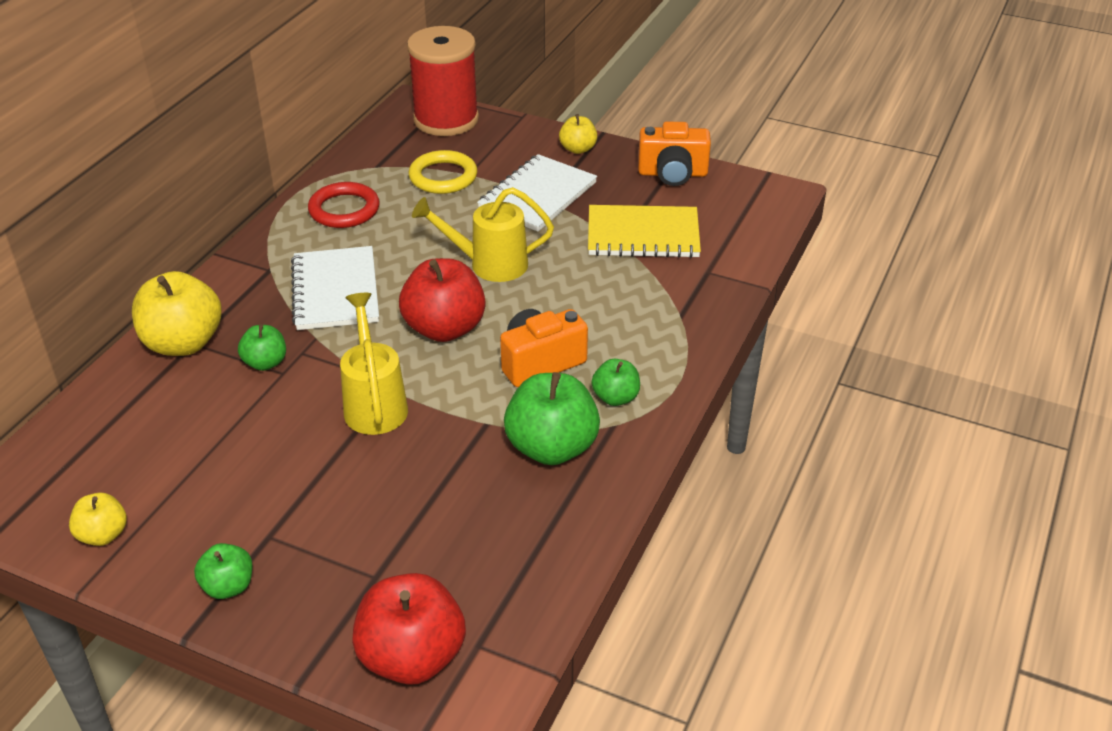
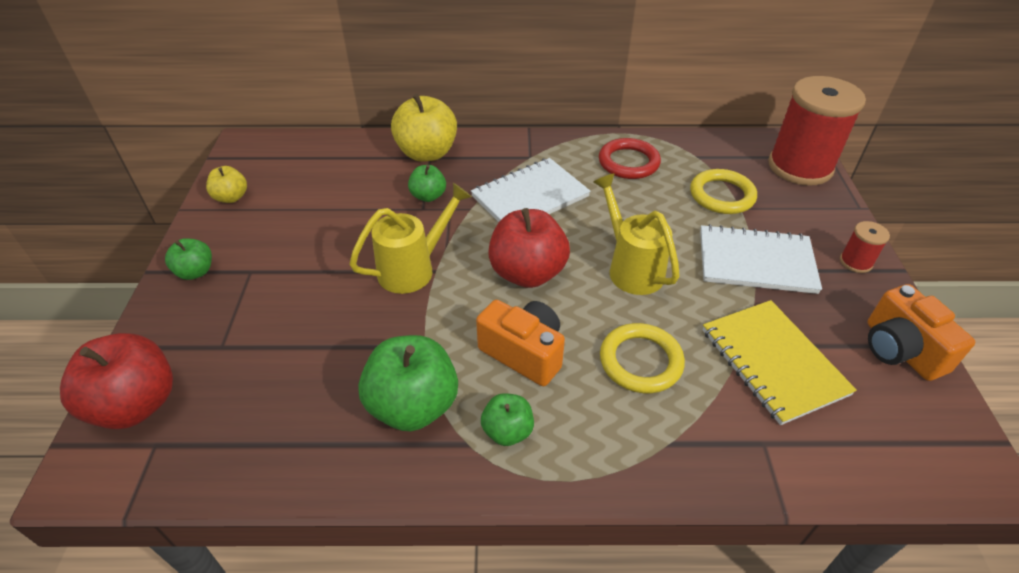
camera: 65 degrees right, 5 degrees up
yellow apple [559,114,597,154] -> red spool [840,221,890,273]
none -> yellow ring [600,323,685,393]

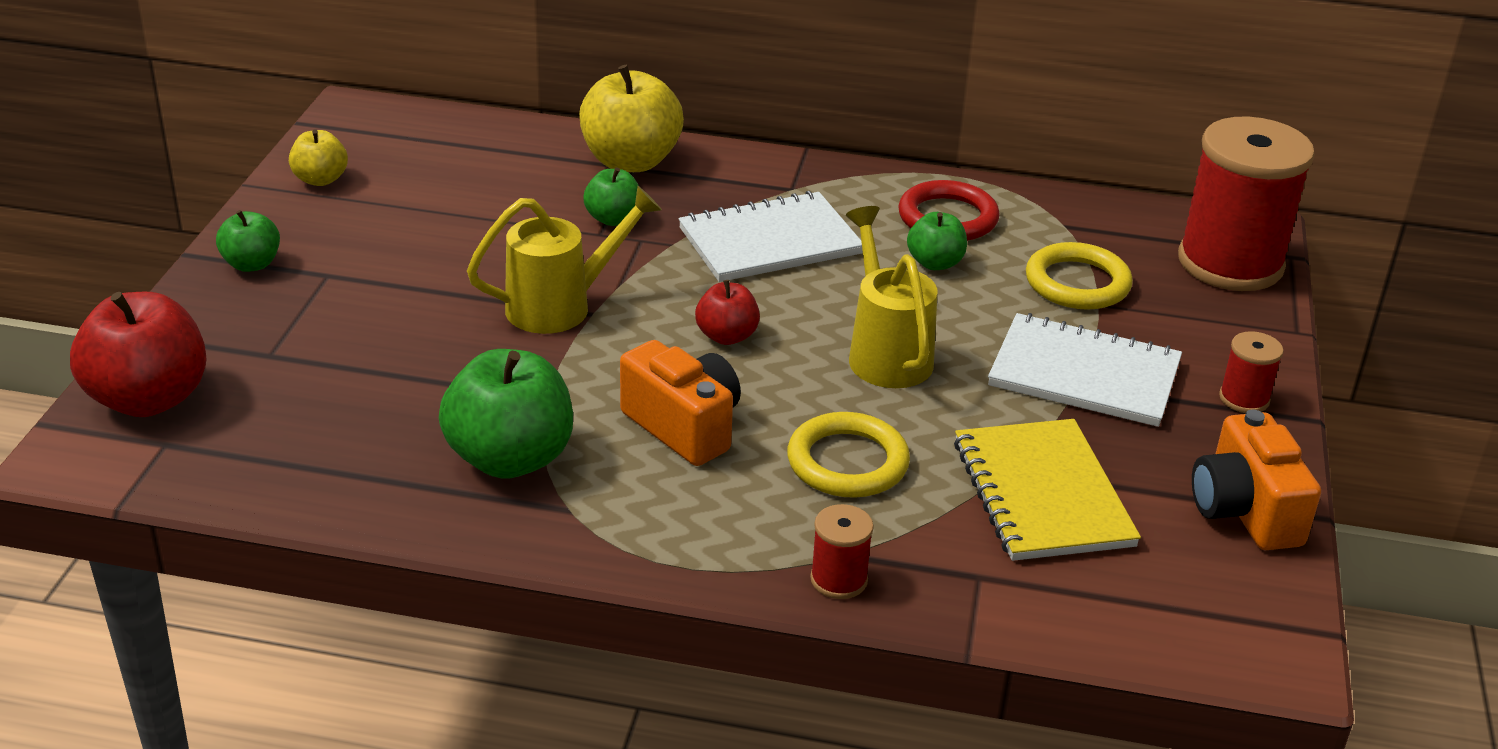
camera: 10 degrees right, 10 degrees down
green apple [481,393,534,446] -> green apple moved to [907,212,967,270]
red apple [488,208,570,288] -> red apple [695,280,760,345], size x0.54
none -> red spool [810,504,874,599]

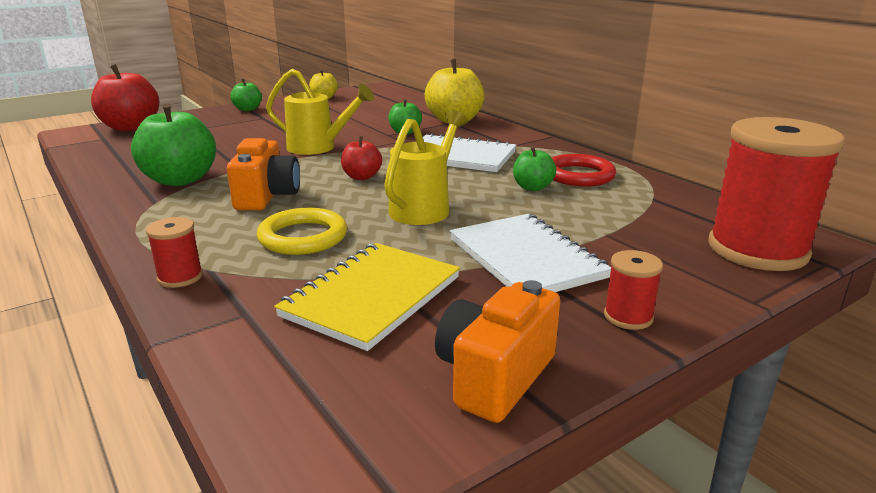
camera: 45 degrees right, 10 degrees down
yellow ring [1026,242,1133,310] -> none

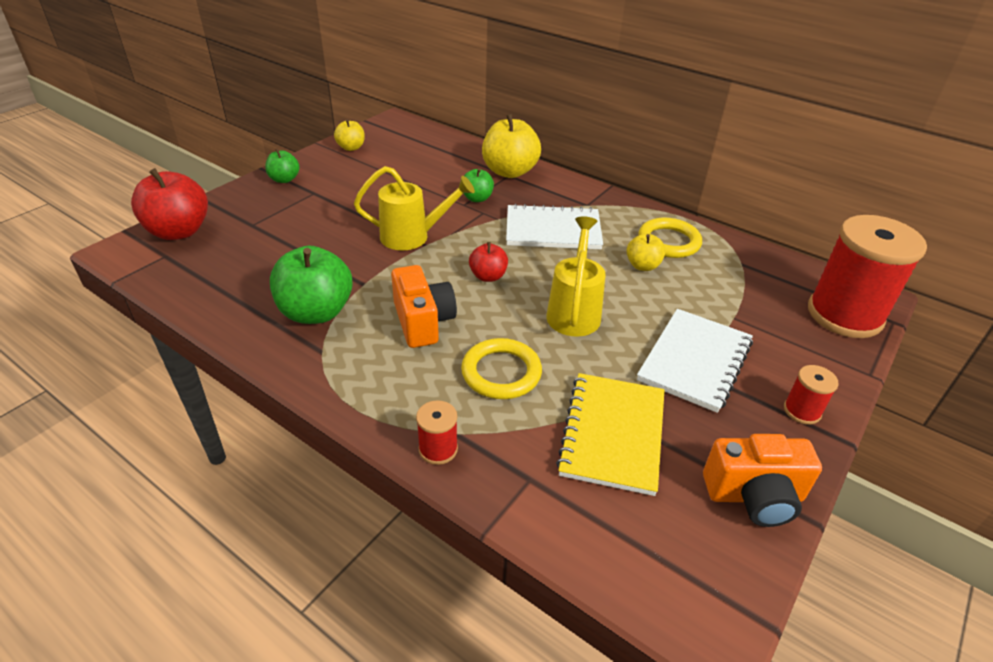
camera: 20 degrees left, 15 degrees up
orange camera [435,280,560,423] -> orange camera turned 105 degrees counterclockwise [703,434,822,527]
white notebook [450,214,611,292] -> white notebook turned 75 degrees clockwise [637,309,753,413]
green apple [513,146,556,191] -> yellow apple [627,234,666,271]
red ring [552,154,616,187] -> yellow ring [638,218,702,258]

